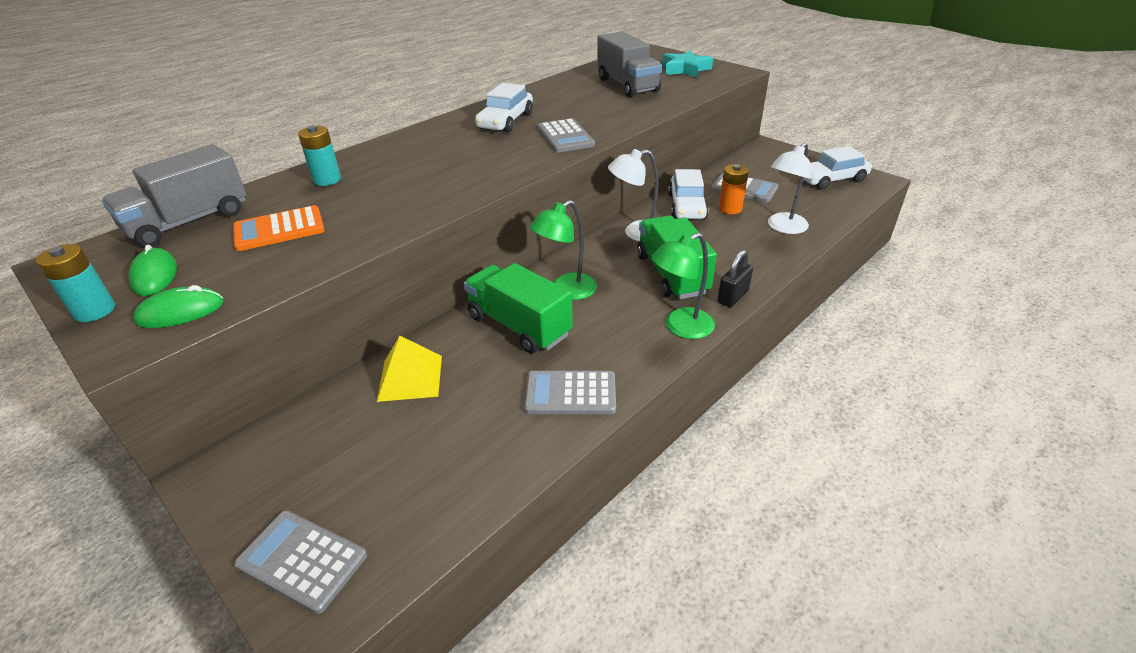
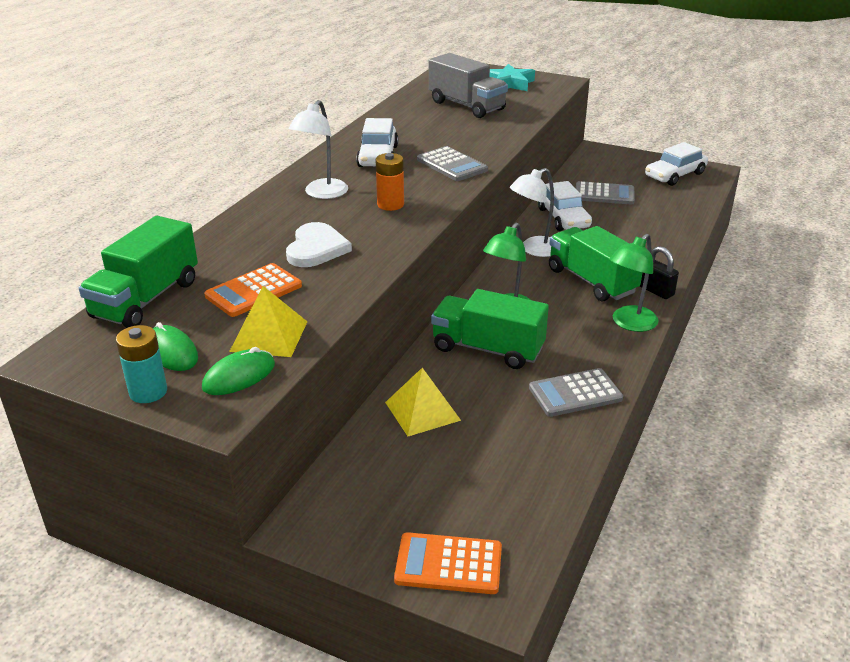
camera: 20 degrees left, 5 degrees down
grey truck [102,144,246,247] -> green truck [79,216,198,328]
grey calculator [234,510,367,614] -> orange calculator [394,532,502,594]
turquoise battery [298,126,341,186] -> none
black padlock [718,250,753,307] -> black padlock turned 60 degrees counterclockwise [640,246,679,299]
orange battery [719,164,749,214] -> orange battery moved to [376,153,404,211]
white lamp [768,143,811,234] -> white lamp moved to [289,100,348,199]
none -> yellow pyramid [229,286,308,357]
none -> white heart [286,222,352,267]

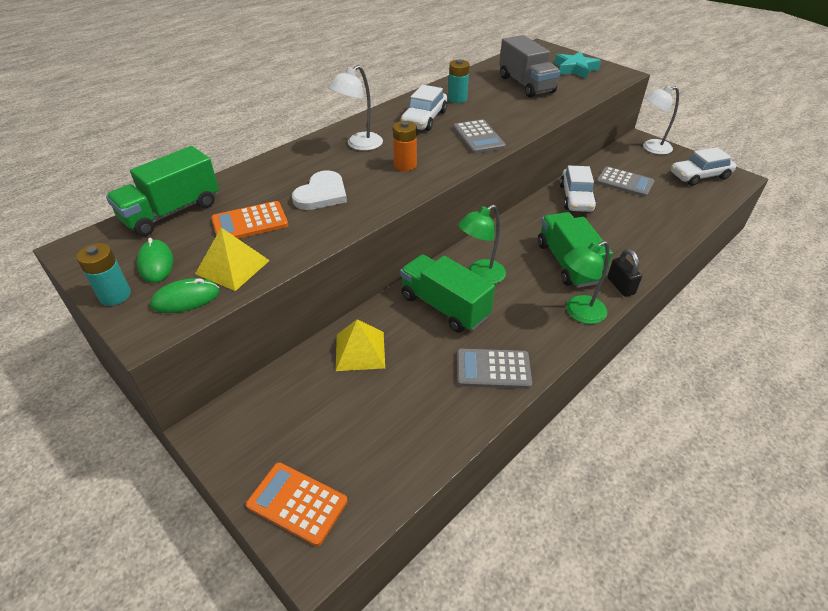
camera: 20 degrees right, 10 degrees up
white lamp [510,168,554,257] -> white lamp moved to [643,86,679,155]
none -> turquoise battery [448,59,469,103]

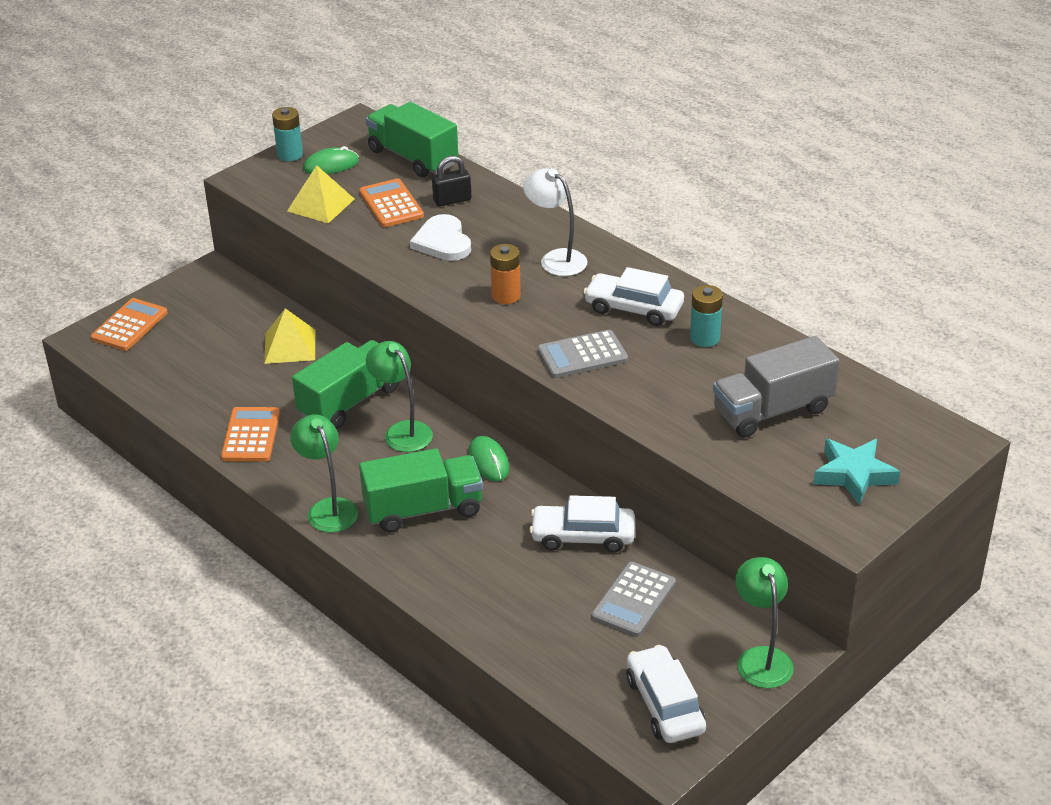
camera: 90 degrees right, 5 degrees down
green mouse [150,278,220,313] -> green mouse moved to [468,436,509,481]
white heart [292,170,347,210] -> white heart turned 45 degrees clockwise [410,214,471,261]
grey calculator [457,349,532,389] -> orange calculator [221,407,280,462]
black padlock [607,249,642,297] -> black padlock moved to [432,156,471,207]
white lamp [643,86,679,155] -> green lamp [735,557,794,688]

